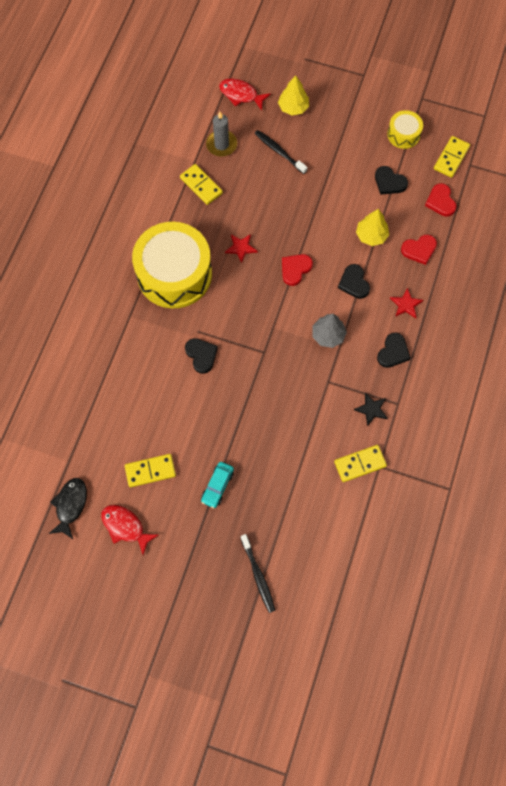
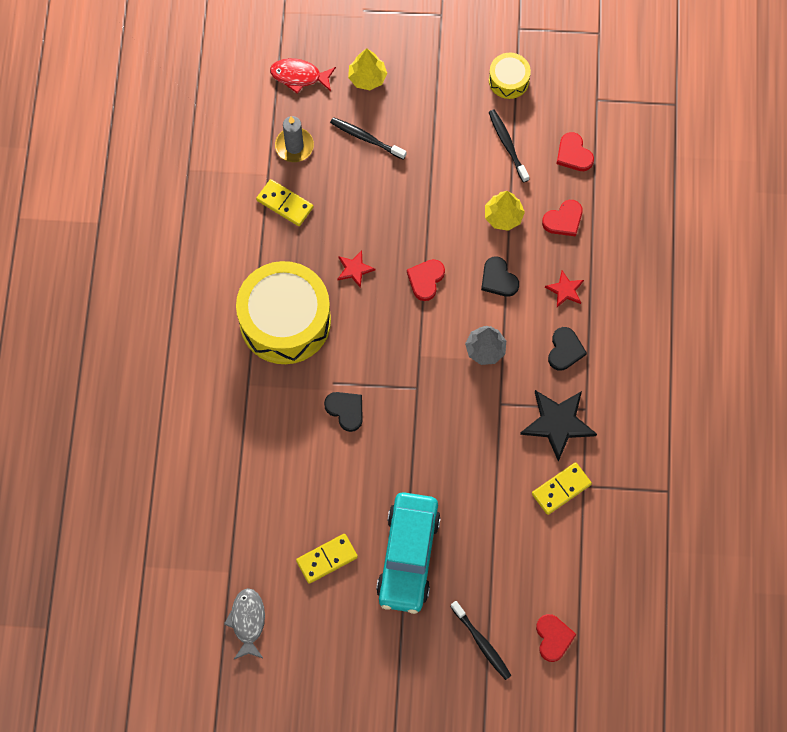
camera: 15 degrees left, 0 degrees up
black fish [48,478,87,539] -> grey fish [224,588,265,659]
red fish [101,505,158,555] -> none
turquoise car [201,462,234,508] -> turquoise car [376,492,441,614], size x2.20
black star [354,392,388,426] -> black star [520,390,597,462], size x1.87
black heart [375,166,408,195] -> black toothbrush [489,110,529,183]
yellow domino [434,136,470,178] -> none
none -> red heart [536,614,577,662]

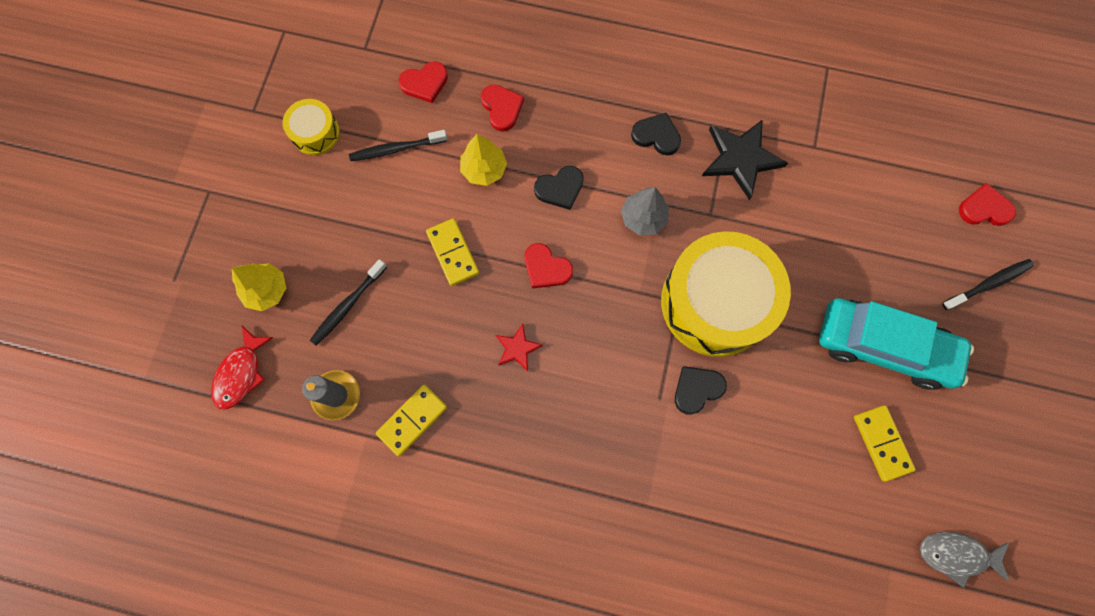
camera: 80 degrees left, 5 degrees up
yellow drum [236,261,331,364] -> yellow drum moved to [661,231,791,357]
yellow domino [532,462,592,515] -> yellow domino moved to [426,218,479,286]
red star [545,271,584,307] -> none

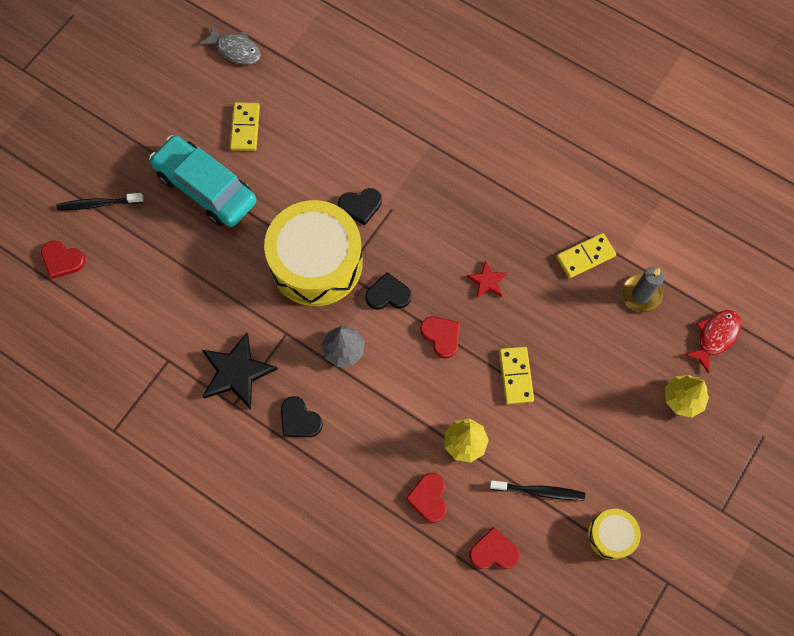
camera: 160 degrees left, 5 degrees down
black toothbrush [310,259,387,345] -> none
black heart [534,166,584,210] -> black heart moved to [365,272,411,310]

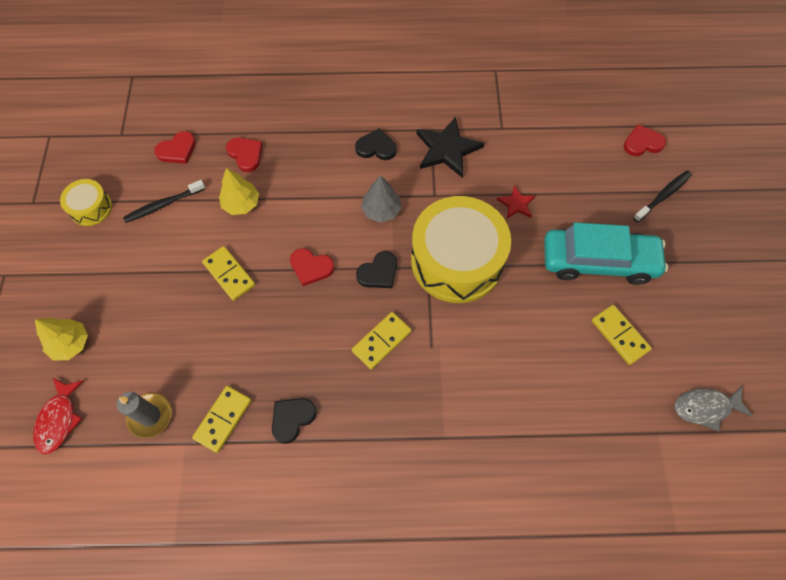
camera: 145 degrees right, 5 degrees down
black heart [338,188,382,225] -> black heart moved to [272,398,317,444]
red star [466,260,507,298] -> red star moved to [497,185,535,219]
none -> yellow domino [352,312,412,370]

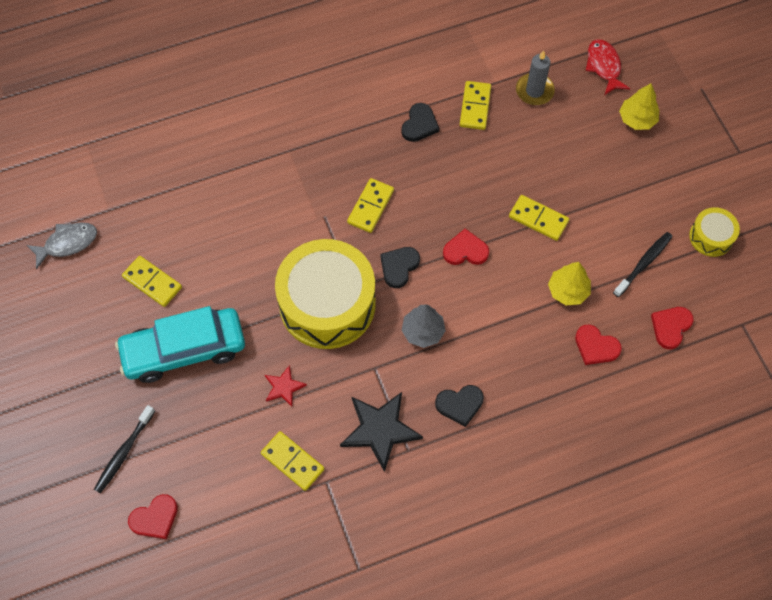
camera: 160 degrees right, 0 degrees up
none -> yellow domino [261,431,324,491]

